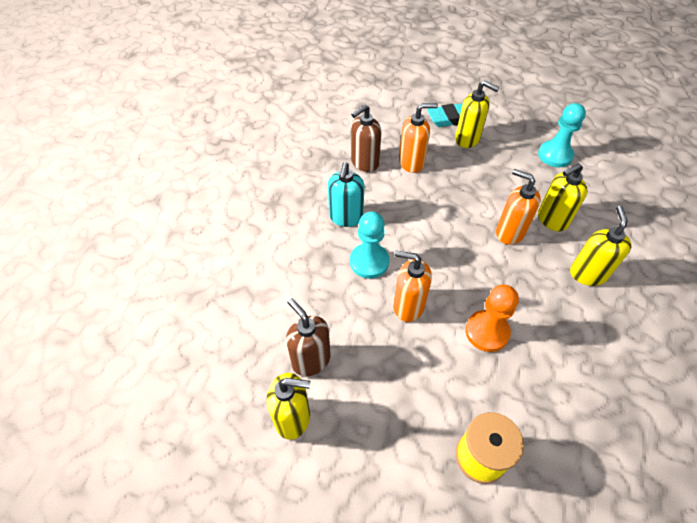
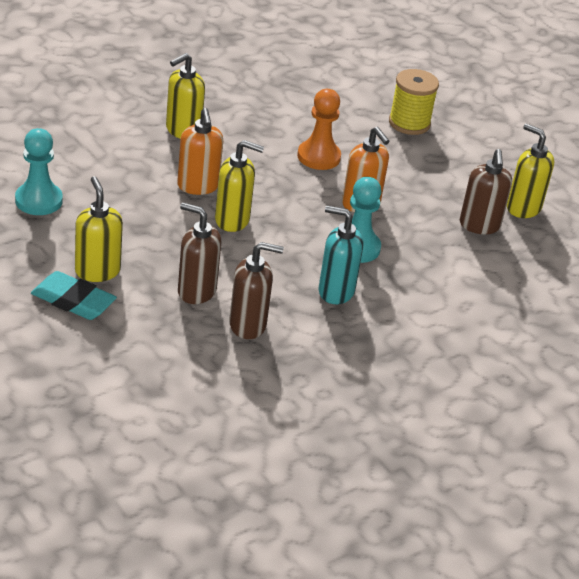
camera: 145 degrees left, 15 degrees down
turquoise soap dispenser [328,162,364,227] -> turquoise soap dispenser turned 120 degrees counterclockwise [319,205,363,304]
orange soap dispenser [399,103,438,173] -> brown soap dispenser [178,203,221,304]
yellow soap dispenser [538,163,587,231] -> yellow soap dispenser moved to [215,140,264,232]

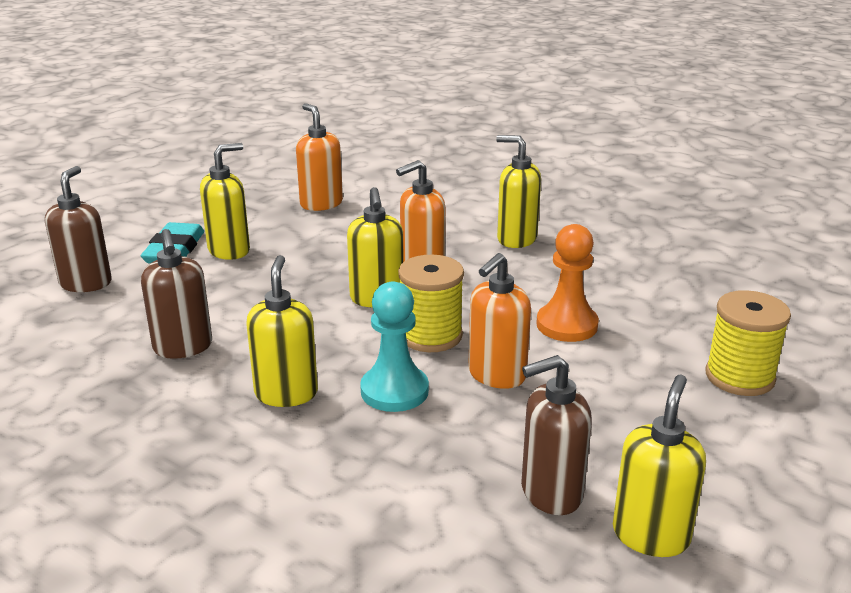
camera: 75 degrees right, 10 degrees down
turquoise pawn [15,128,63,215] -> orange soap dispenser [296,103,343,211]
brown soap dispenser [178,203,221,304] -> brown soap dispenser moved to [45,166,112,292]
turquoise soap dispenser [319,205,363,304] -> yellow soap dispenser [246,255,318,407]
none -> yellow spool [398,255,464,352]

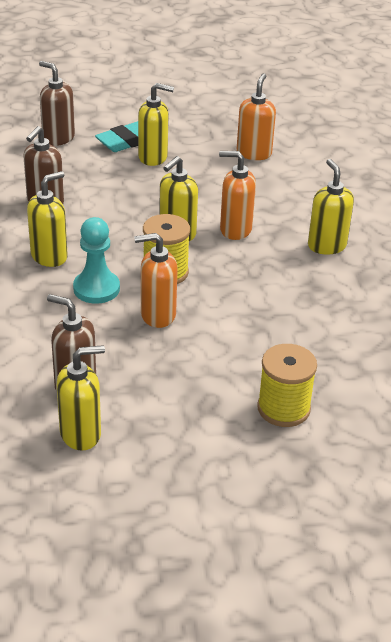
camera: 45 degrees right, 10 degrees up
brown soap dispenser [45,166,112,292] -> brown soap dispenser turned 105 degrees counterclockwise [39,61,75,146]
orange pawn [536,224,599,342] -> none

